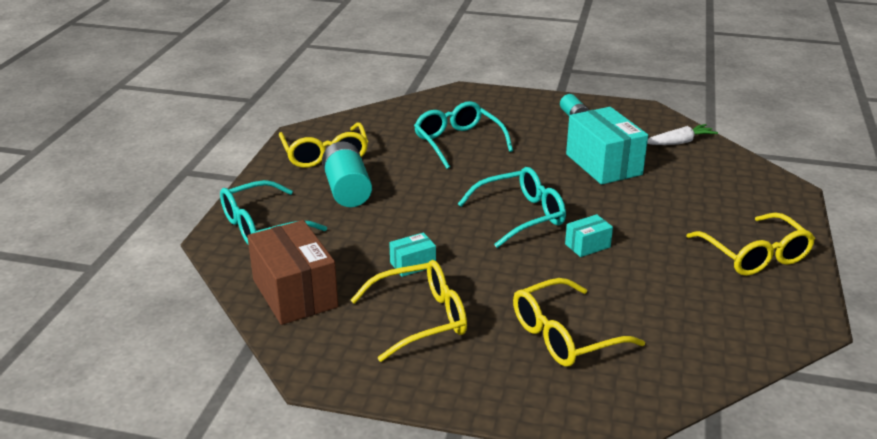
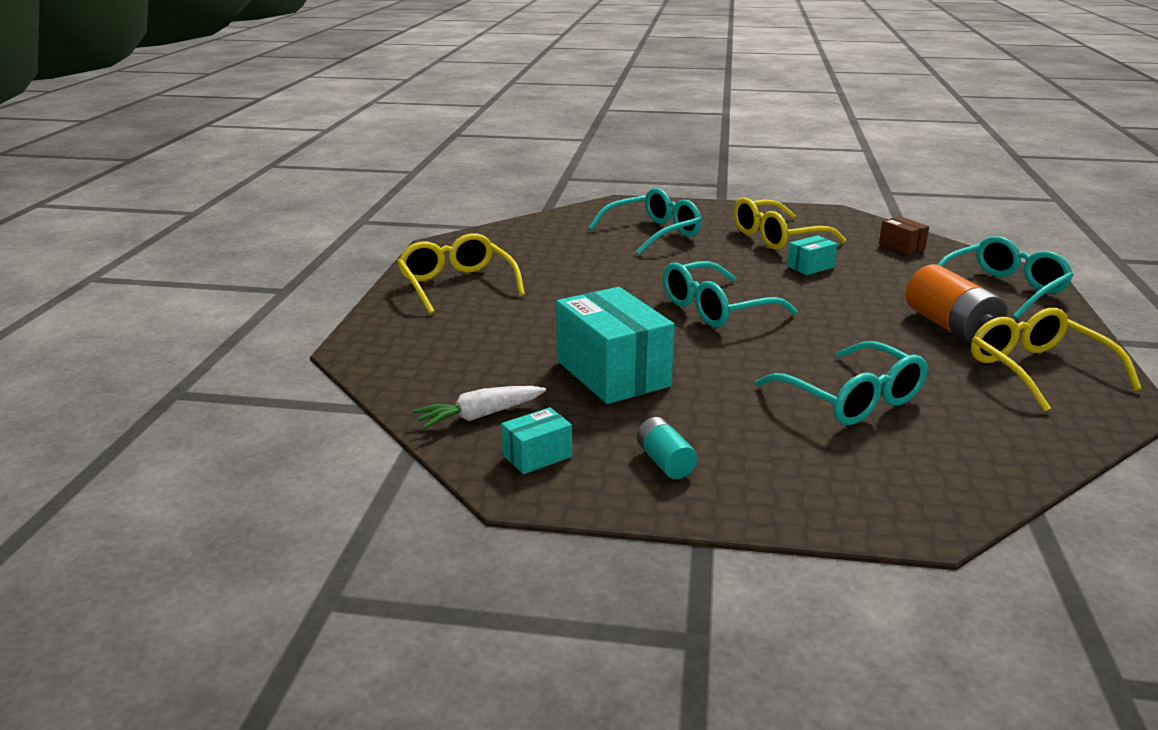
camera: 175 degrees right, 5 degrees down
brown box [247,220,338,325] -> brown box [879,216,929,255], size x0.48
turquoise battery [322,141,372,207] -> orange battery [906,264,1007,344]
yellow glasses [513,278,645,367] -> turquoise glasses [588,188,701,255]
turquoise box [565,214,613,257] -> turquoise box moved to [501,407,572,474]

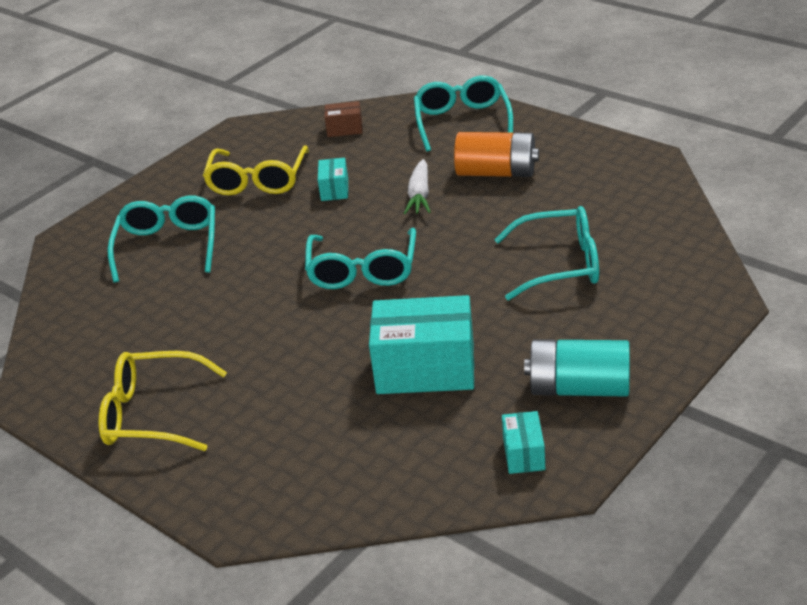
camera: 55 degrees left, 10 degrees up
white carrot [412,386,546,429] -> white carrot moved to [404,159,431,214]
turquoise battery [636,417,697,479] -> turquoise battery [524,339,630,397], size x1.83
yellow glasses [971,308,1142,412] -> none

